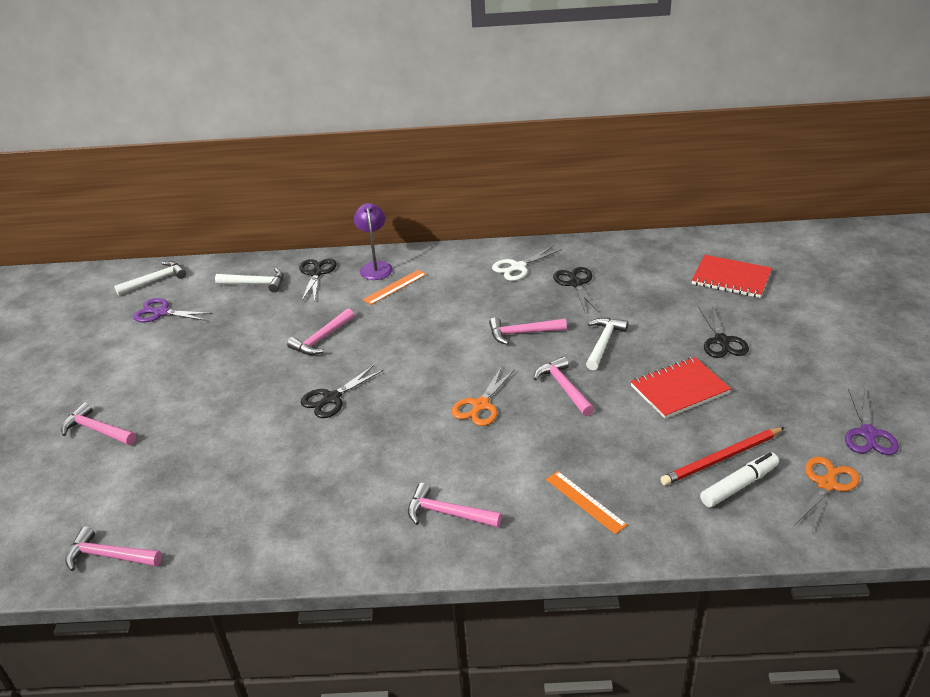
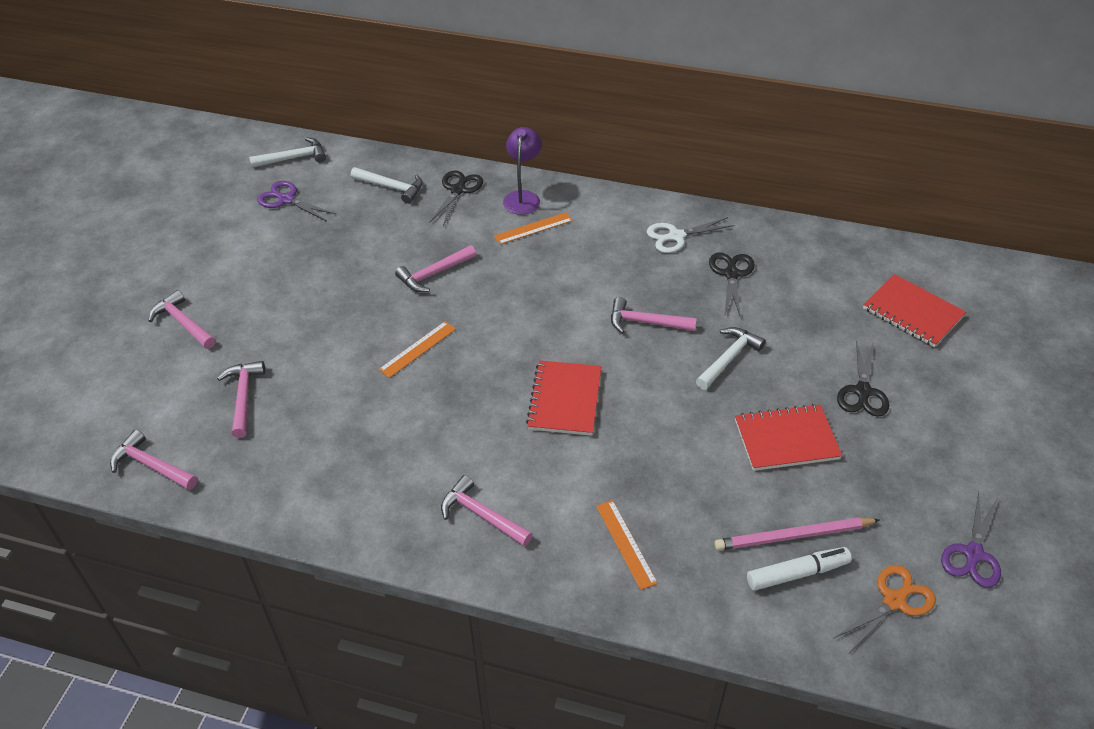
camera: 15 degrees right, 10 degrees up
black scissors [301,365,384,418] -> orange ruler [379,321,456,378]
orange scissors [452,366,515,426] -> red notebook [526,360,601,436]
pink hammer [534,356,594,416] -> pink hammer moved to [217,361,265,438]
red pencil [660,427,785,485] -> pink pencil [715,517,879,551]

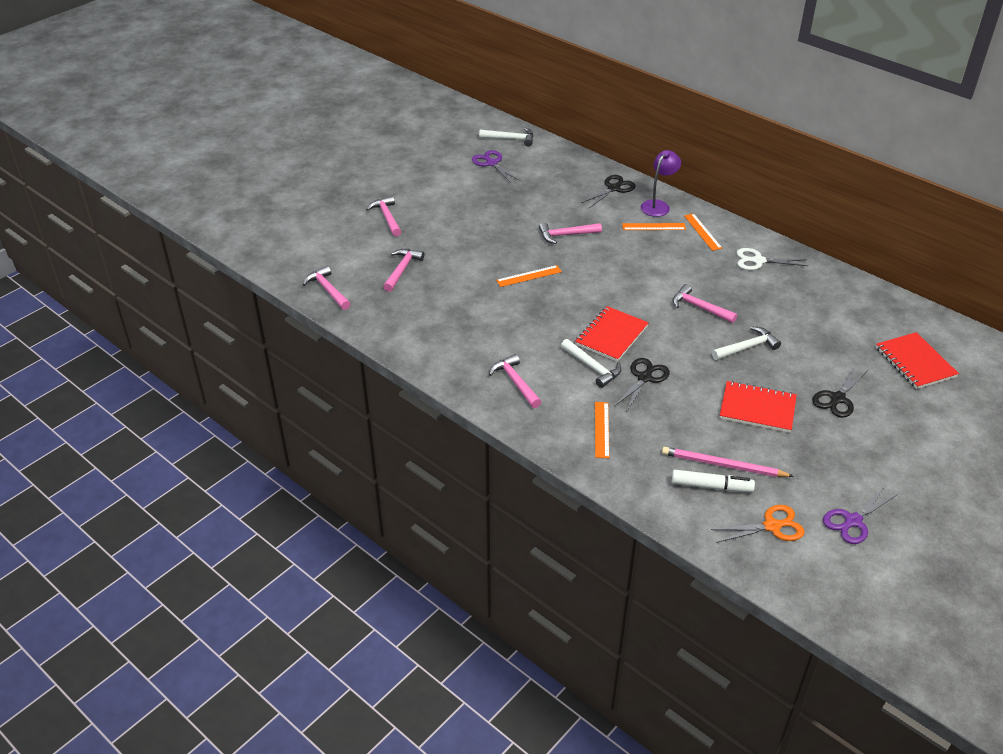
camera: 25 degrees right, 5 degrees down
white hammer [351,167,423,204] -> white hammer moved to [561,339,621,388]
black scissors [709,252,755,318] -> black scissors moved to [614,358,670,411]
none -> orange ruler [684,213,722,251]

